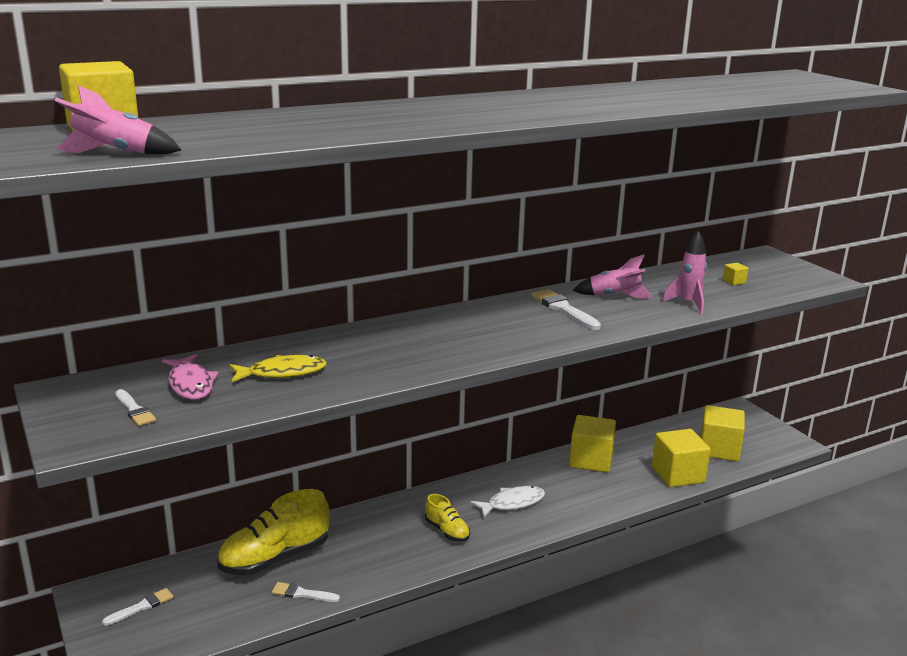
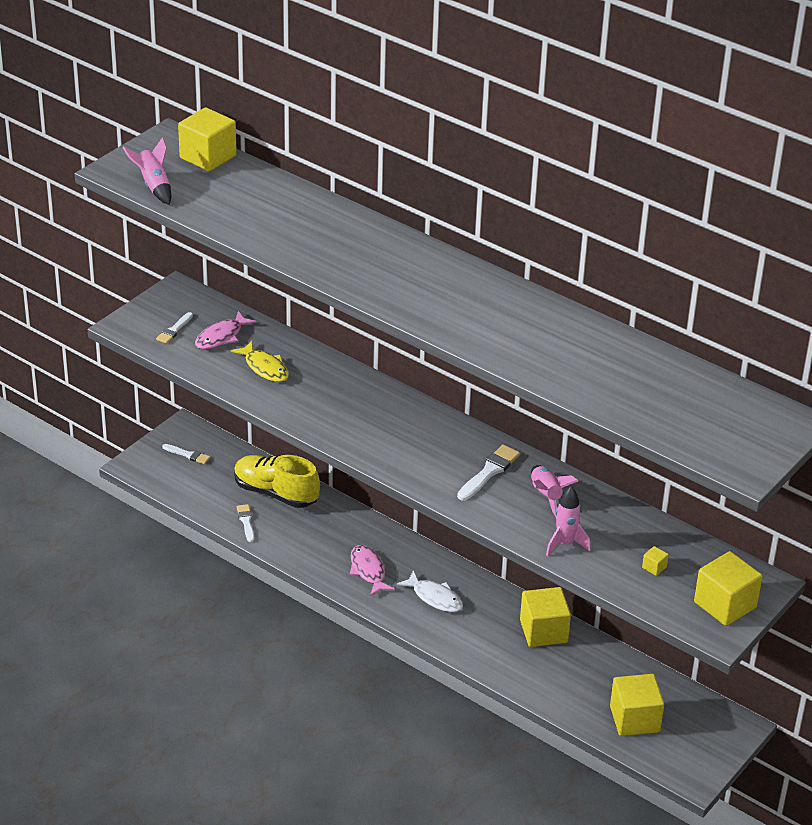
camera: 65 degrees right, 15 degrees up
yellow shoe [425,494,470,542] -> pink fish [350,545,395,596]
yellow cube [652,429,711,487] -> yellow cube moved to [694,551,762,626]

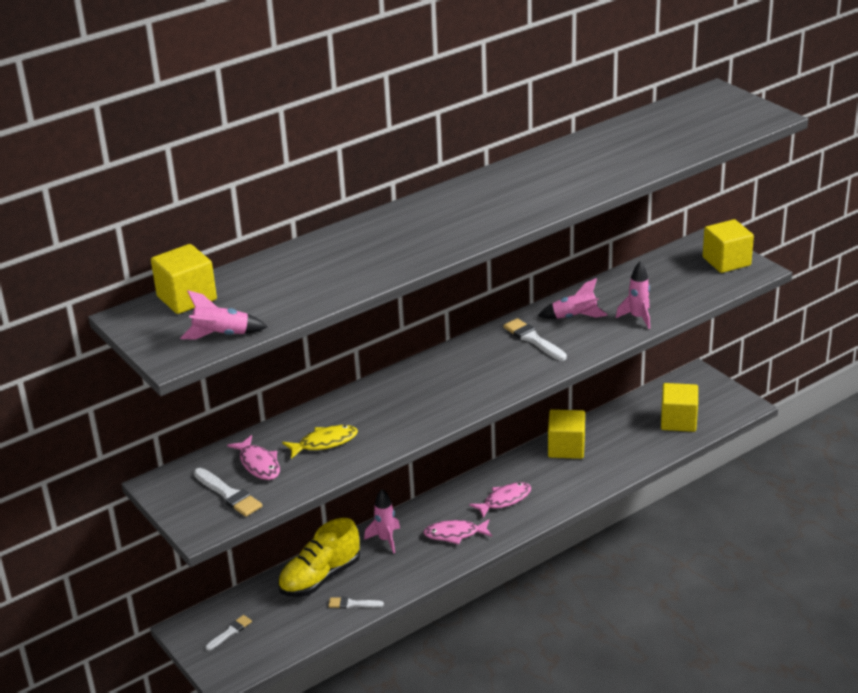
camera: 70 degrees left, 5 degrees down
white brush [156,312,193,344] -> white brush [194,468,263,517], size x1.57
white fish [397,570,463,612] -> pink fish [469,482,531,518]
yellow cube [642,546,669,576] -> none
none -> pink rocket [364,489,400,554]

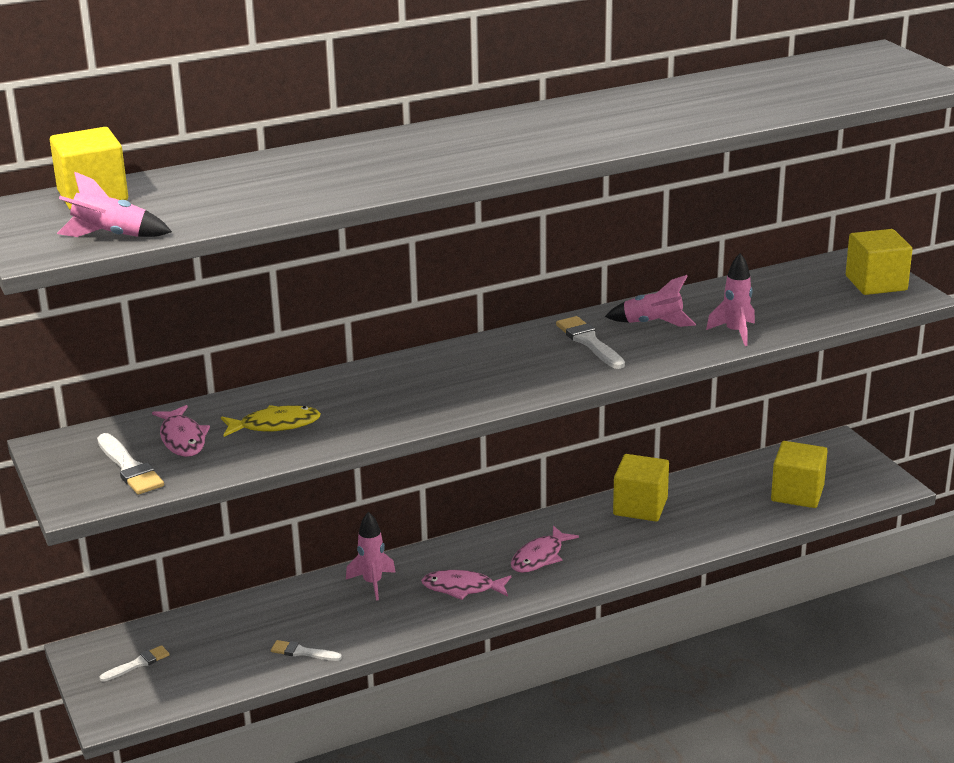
camera: 10 degrees right, 5 degrees down
yellow shoe [278,518,360,597] -> none
pink fish [469,482,531,518] -> pink fish turned 150 degrees clockwise [511,526,579,573]

